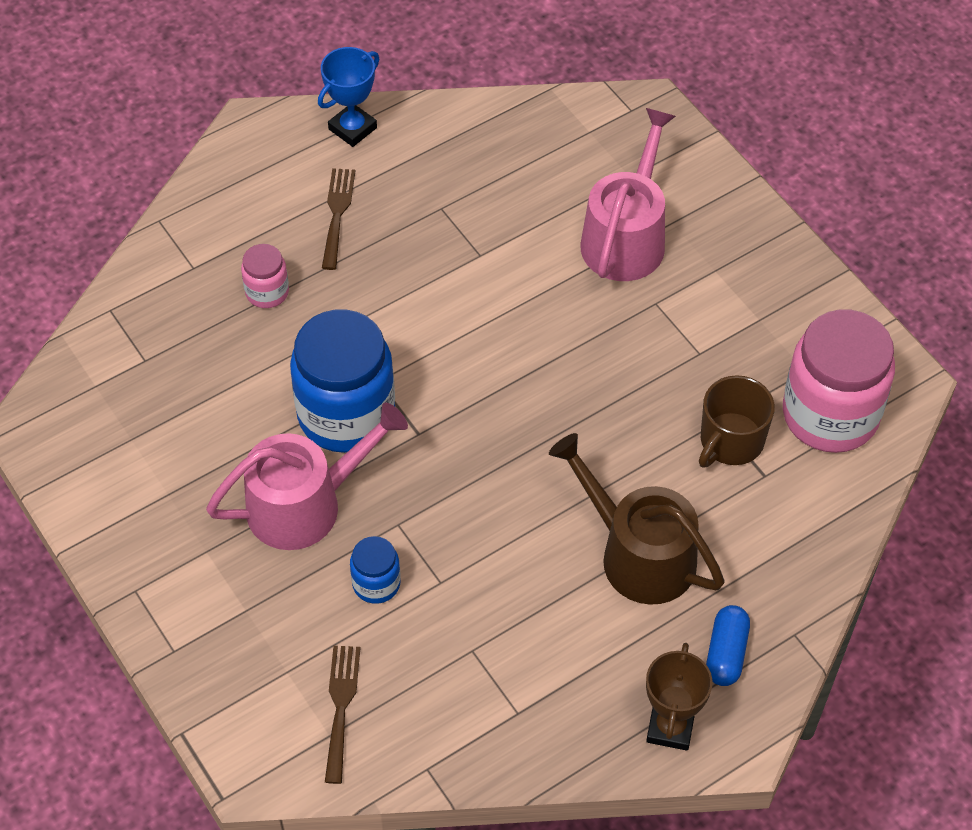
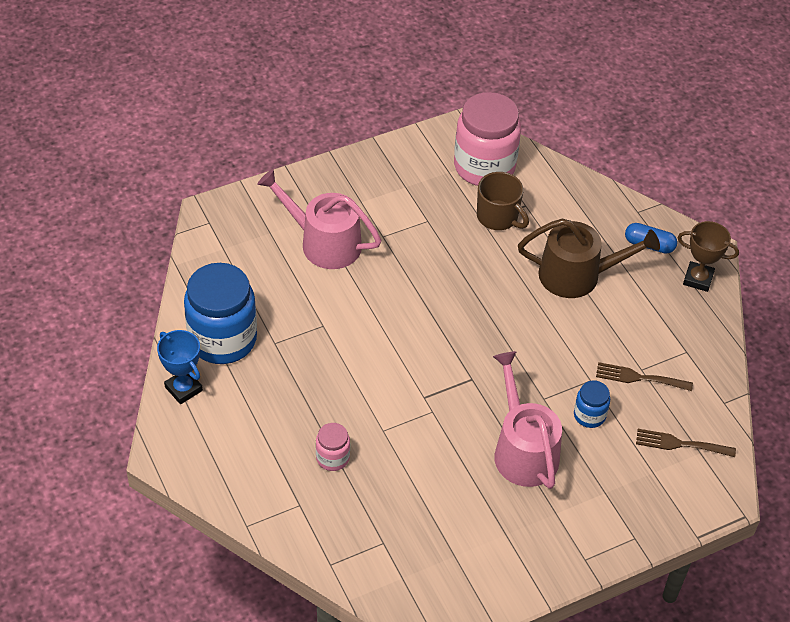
camera: 85 degrees left, 5 degrees down
blue jar [290,309,395,453] -> blue jar moved to [184,263,257,364]
brown fork [322,168,355,270] -> brown fork moved to [596,362,693,391]
brown watering can [549,433,724,605] -> brown watering can turned 135 degrees counterclockwise [518,218,660,298]

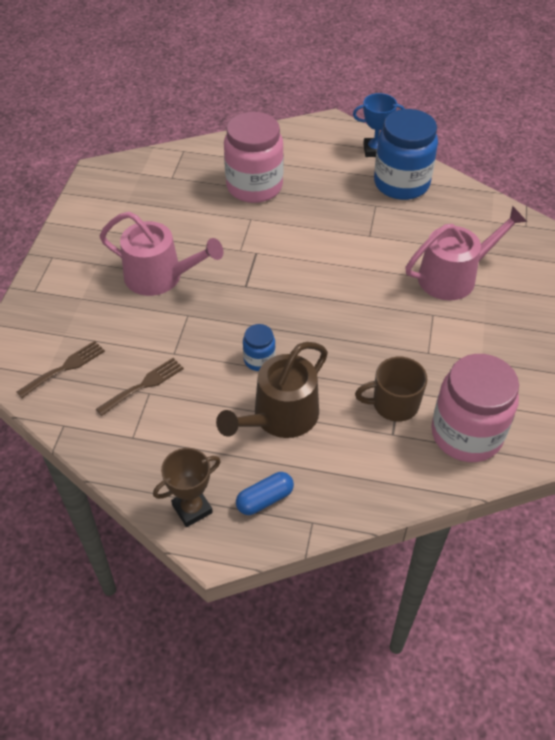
camera: 130 degrees right, 0 degrees up
pink jar [316,423,350,471] -> pink jar [224,112,284,203], size x2.14
blue jar [574,380,610,428] -> blue jar moved to [243,324,276,371]

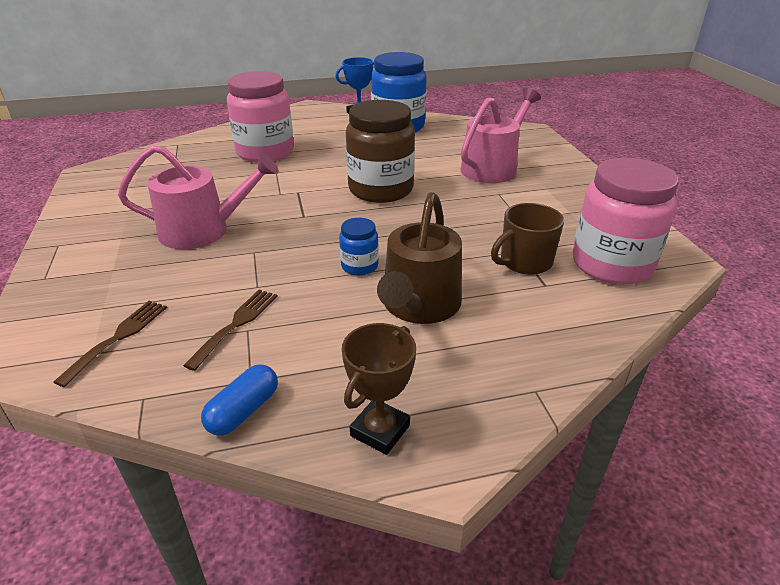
camera: 25 degrees left, 15 degrees down
blue capsule [236,472,294,515] -> blue capsule moved to [201,364,278,436]
none -> brown jar [346,100,415,203]

